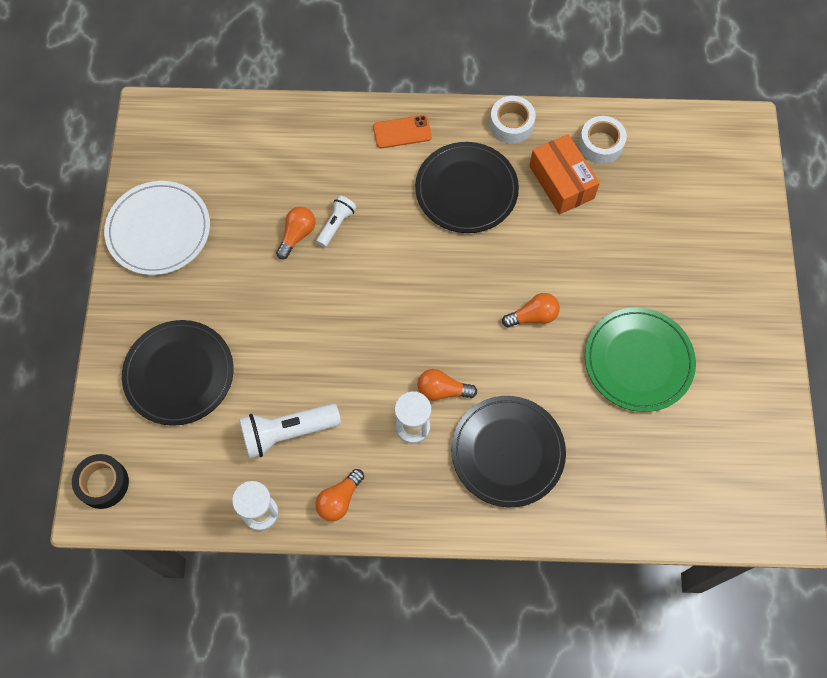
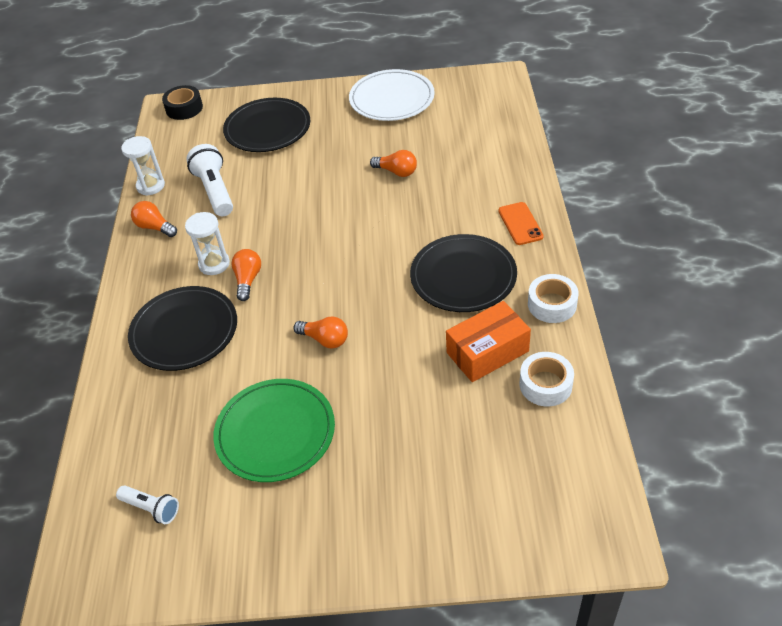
camera: 90 degrees right, 20 degrees down
white flashlight [316,195,357,247] -> white flashlight moved to [116,485,179,524]
orange light bulb [502,293,560,328] -> orange light bulb turned 45 degrees counterclockwise [293,317,348,349]

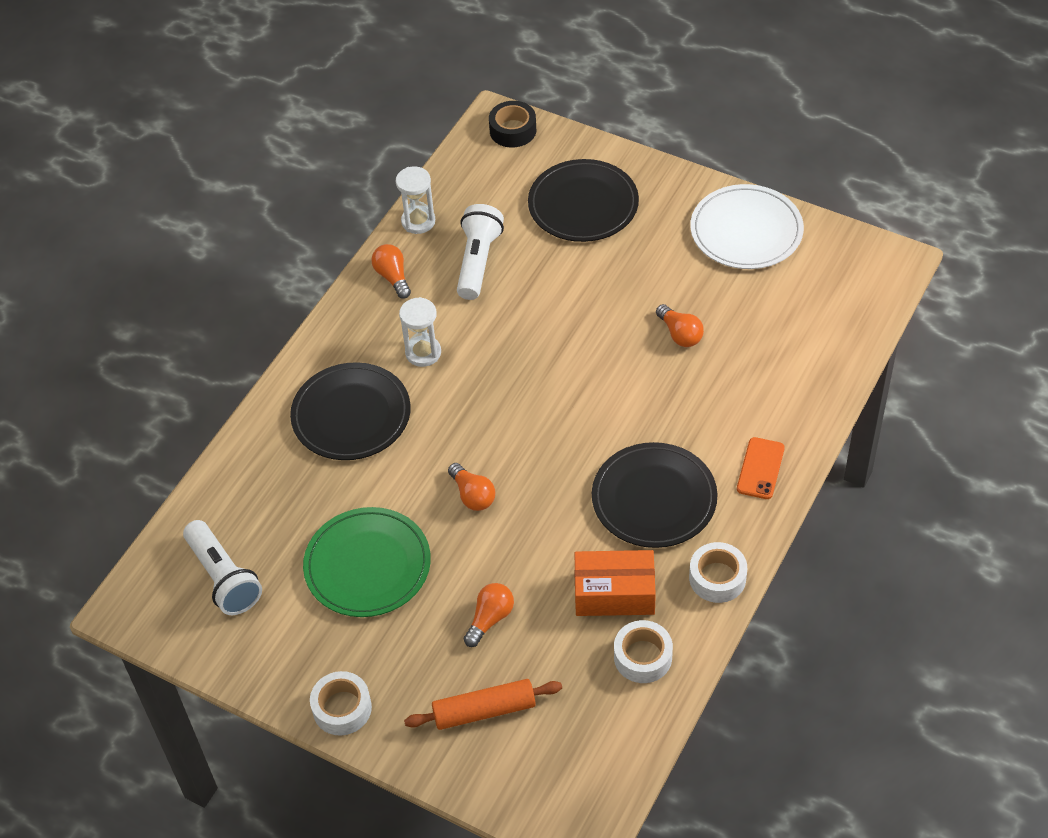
camera: 30 degrees right, 5 degrees up
white flashlight [116,485,179,524] -> white flashlight [183,520,262,615], size x1.71
orange light bulb [231,249,261,301] -> orange light bulb moved to [464,583,514,647]
none -> white tape [310,671,372,736]
none -> orange rolling pin [404,679,562,730]

